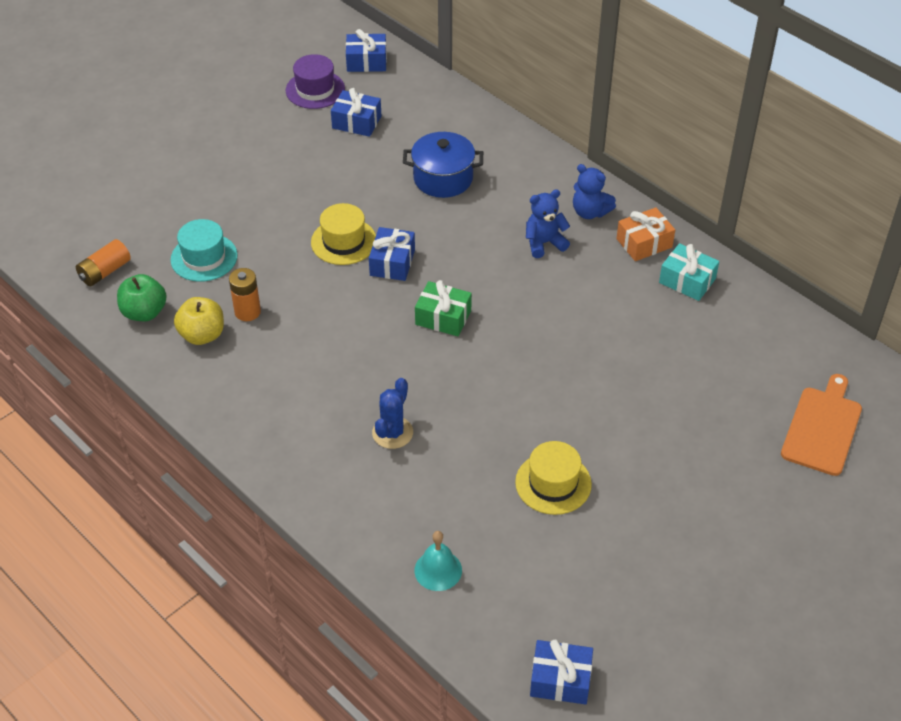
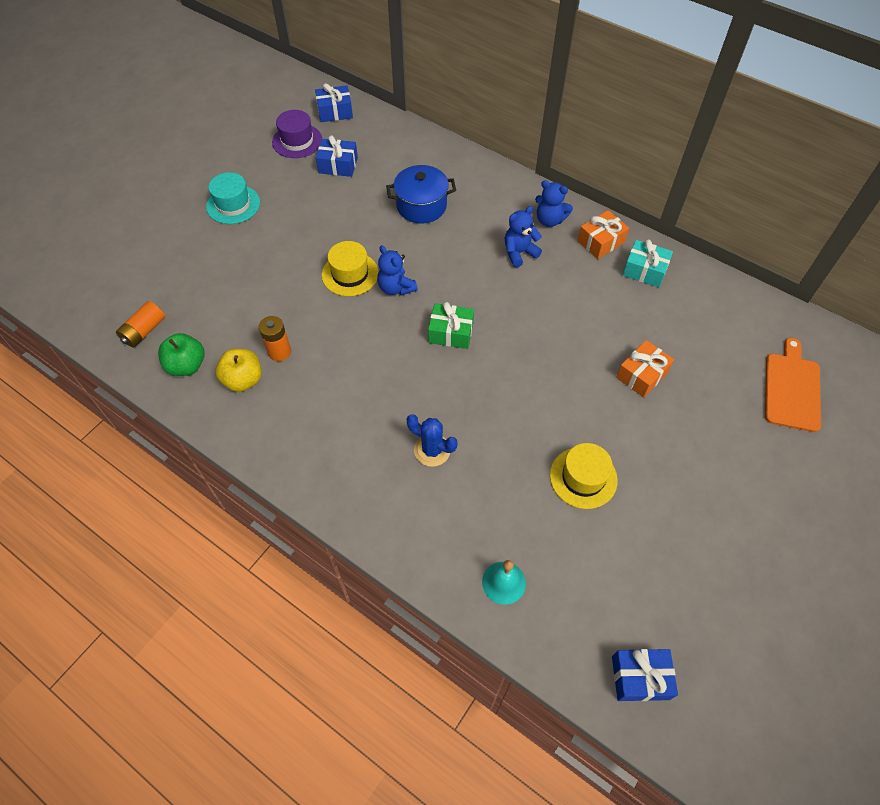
camera: 10 degrees left, 10 degrees up
turquoise hat [170,219,238,282] -> turquoise hat moved to [206,172,260,224]
blue gift [369,227,415,281] -> blue teddy bear [377,245,418,296]
blue cactus [372,378,413,449] -> blue cactus turned 75 degrees counterclockwise [407,414,458,467]
none -> orange gift [616,340,674,398]

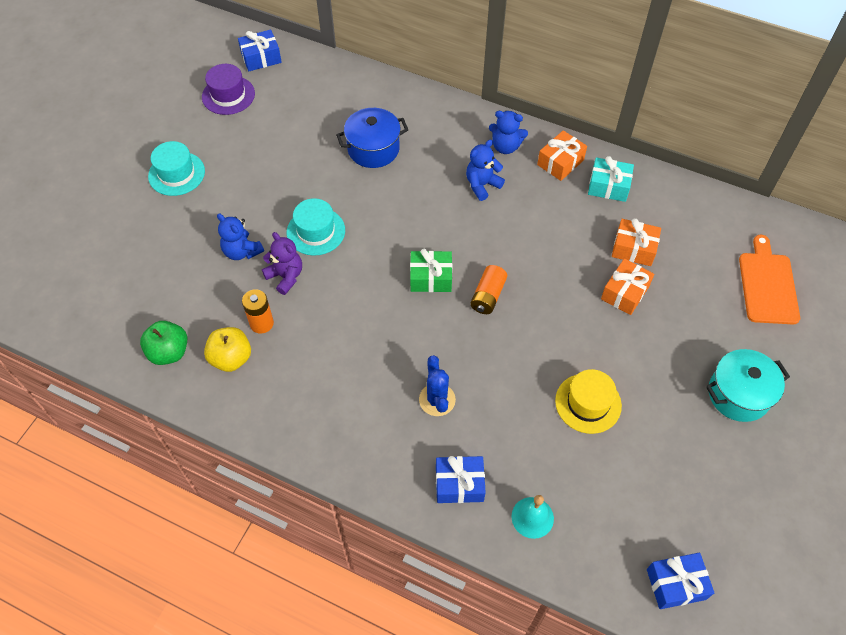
camera: 10 degrees left, 0 degrees up
orange battery [116,301,165,348] -> orange battery moved to [470,265,507,314]
blue gift [316,135,358,177] -> blue gift moved to [436,456,486,503]
yellow hat [322,241,379,296] -> turquoise hat [287,198,345,256]
blue teddy bear [377,245,418,296] -> blue teddy bear moved to [217,213,264,260]
blue cactus [407,414,458,467] -> blue cactus turned 60 degrees clockwise [419,355,456,416]
none -> purple teddy bear [262,232,302,295]
none -> orange gift [612,218,661,266]
none -> turquoise pot [706,349,790,422]

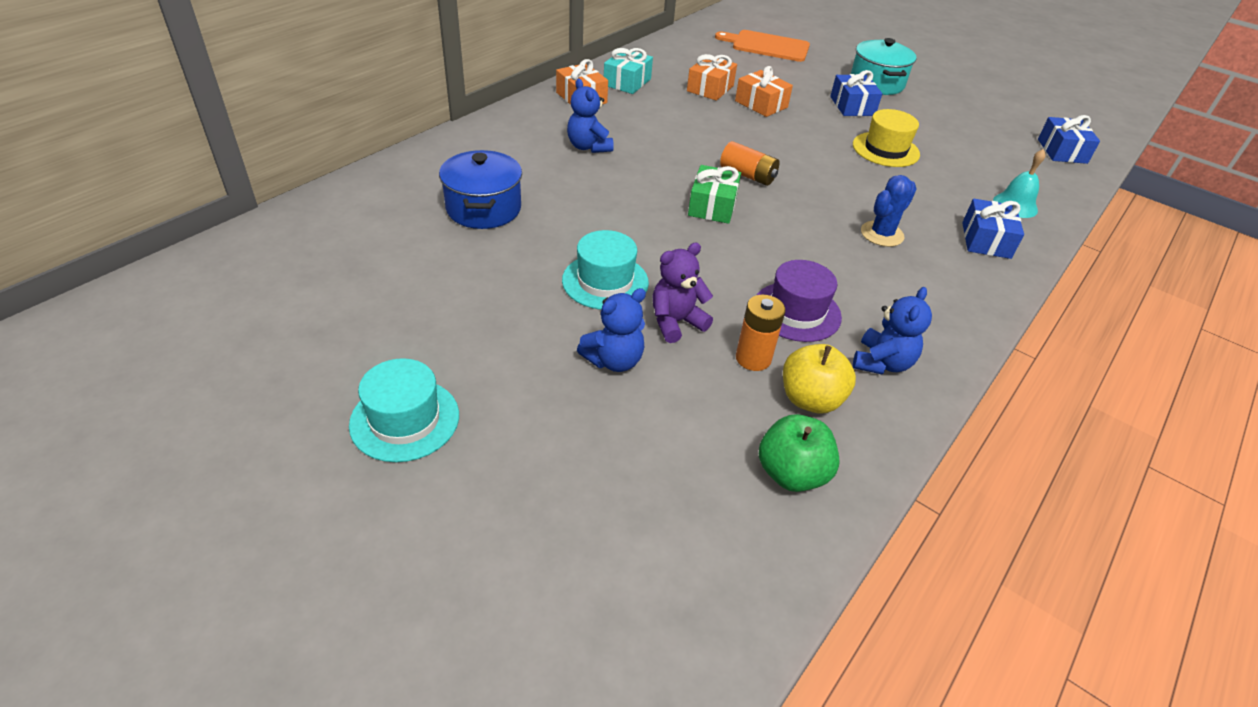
camera: 80 degrees left, 15 degrees down
purple hat [202,64,255,115] -> purple hat moved to [757,260,842,342]
blue gift [238,30,282,71] -> blue gift moved to [830,70,882,116]
blue cactus [419,355,456,416] -> blue cactus turned 45 degrees counterclockwise [861,175,917,247]
blue teddy bear [489,111,528,154] -> blue teddy bear moved to [853,287,932,375]

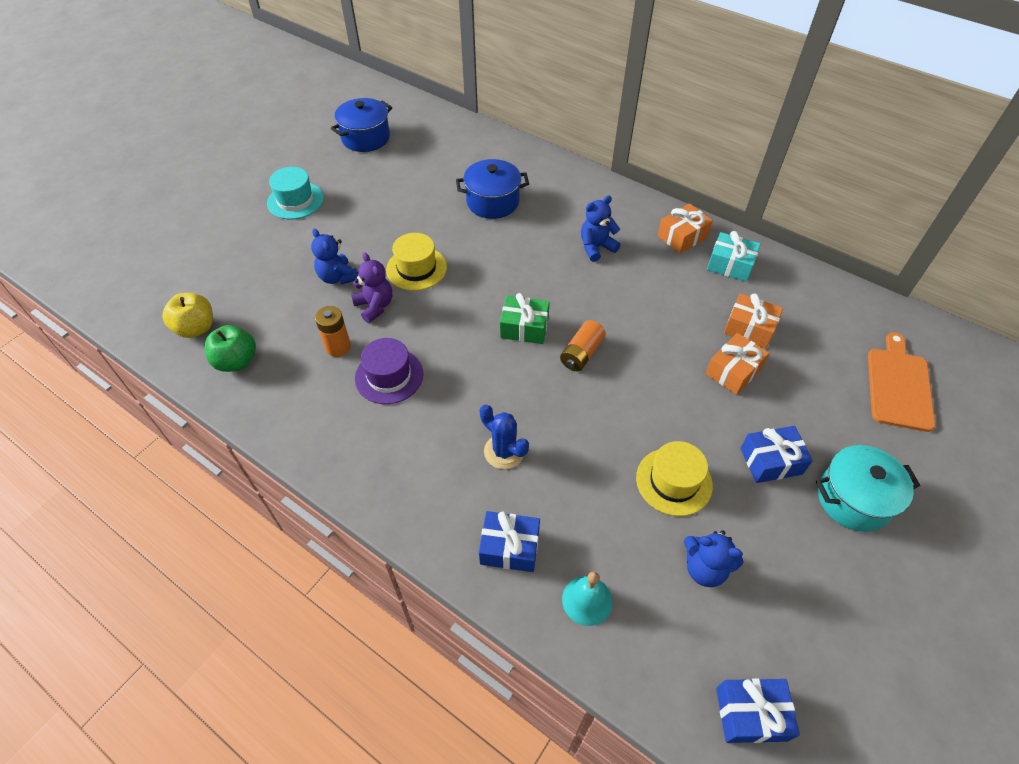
camera: 90 degrees right, 10 degrees up
turquoise hat [562,230,649,310] -> yellow hat [386,233,447,291]
yellow apple [783,344,856,413] -> yellow apple moved to [162,293,213,338]
blue teddy bear [853,287,932,375] -> blue teddy bear moved to [684,530,744,587]
none -> blue pot [331,98,393,152]

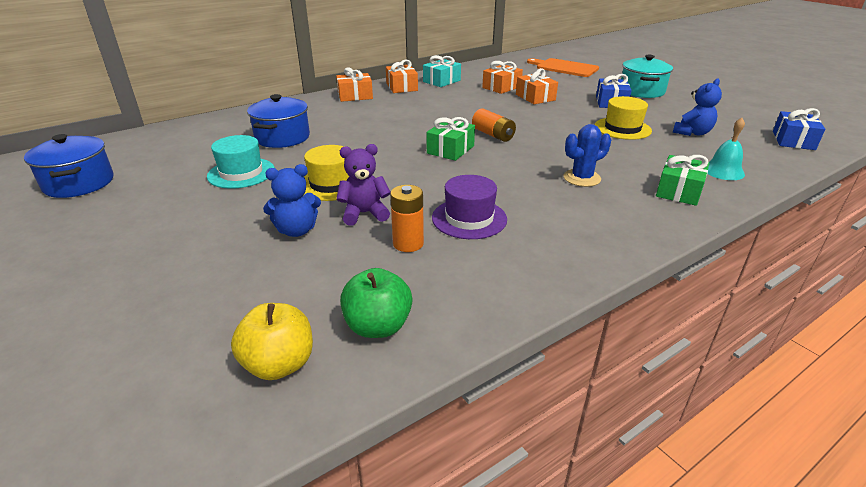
camera: 70 degrees left, 20 degrees down
turquoise hat [267,167,324,219] -> turquoise hat moved to [207,135,275,189]
blue gift [479,511,540,572] -> green gift [656,155,709,206]
blue teddy bear [581,195,621,262] -> none
none -> orange gift [336,67,373,102]

